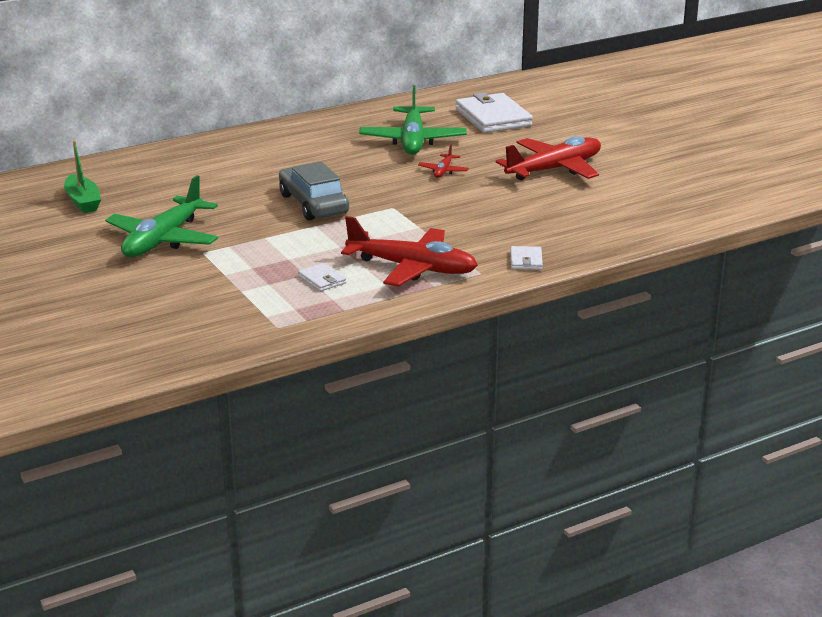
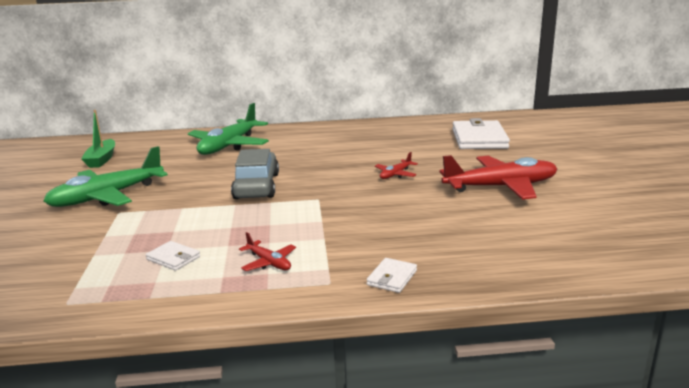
camera: 25 degrees right, 5 degrees down
white wallet [298,263,346,292] -> white wallet turned 45 degrees counterclockwise [146,241,200,271]
red plane [341,216,478,287] -> red plane [239,232,296,271], size x0.45
green plane [359,85,467,155] -> green plane moved to [188,103,269,155]

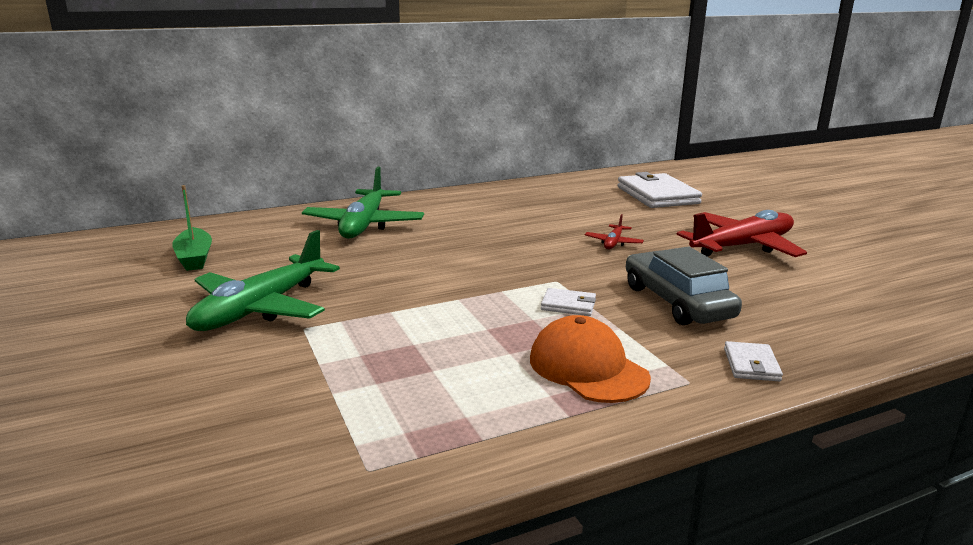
camera: 20 degrees left, 0 degrees up
white wallet [146,241,200,271] -> white wallet moved to [541,288,596,316]
grey car [231,149,279,199] -> grey car moved to [626,247,742,325]
red plane [239,232,296,271] -> orange cap [530,315,651,403]

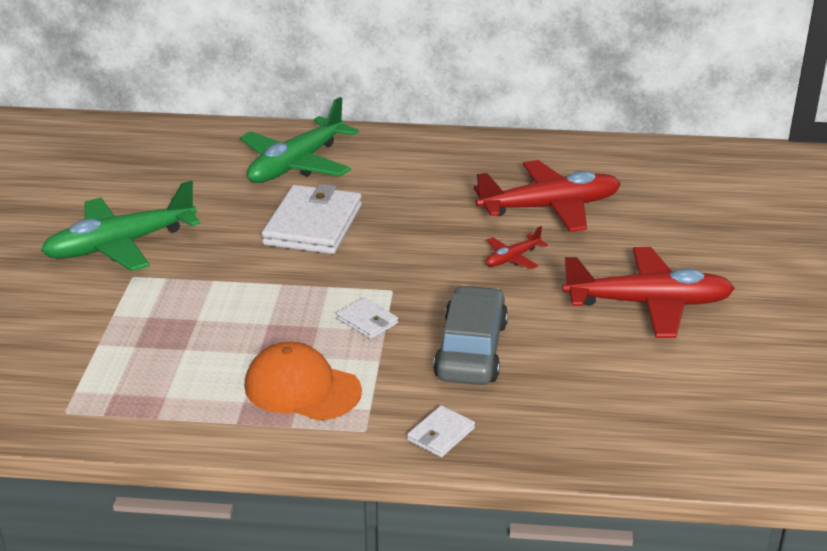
camera: 30 degrees right, 10 degrees up
green boat [172,185,212,271] -> none
orange cap [530,315,651,403] -> orange cap turned 60 degrees counterclockwise [245,342,362,421]
white wallet [618,172,702,208] -> white wallet moved to [262,184,362,254]
none -> red plane [474,160,621,232]

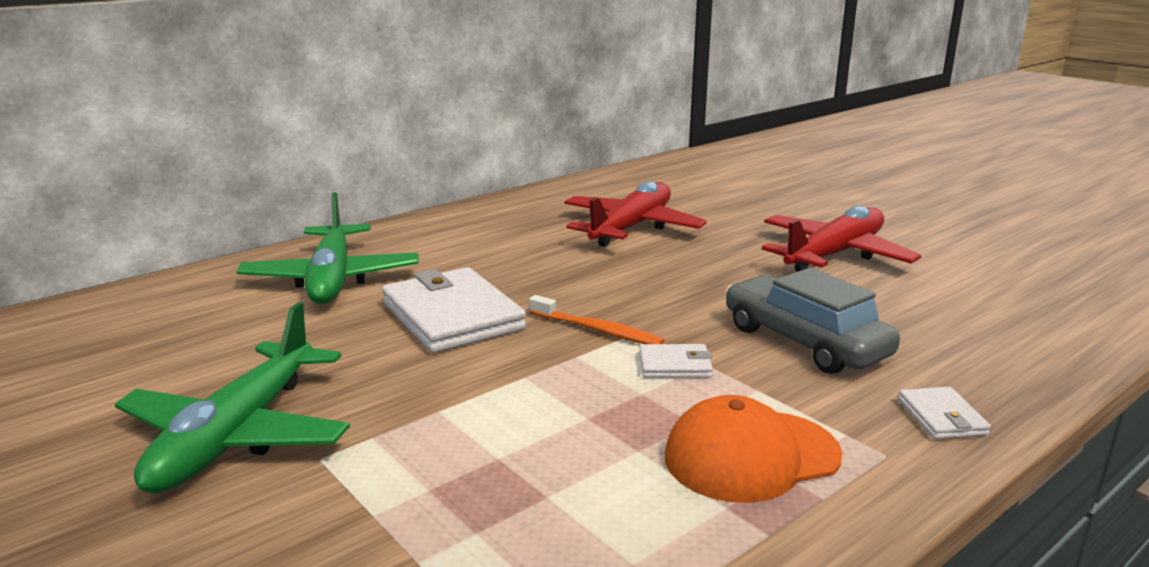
camera: 45 degrees left, 10 degrees down
red plane [486,226,548,269] -> none
none -> orange toothbrush [529,295,665,344]

